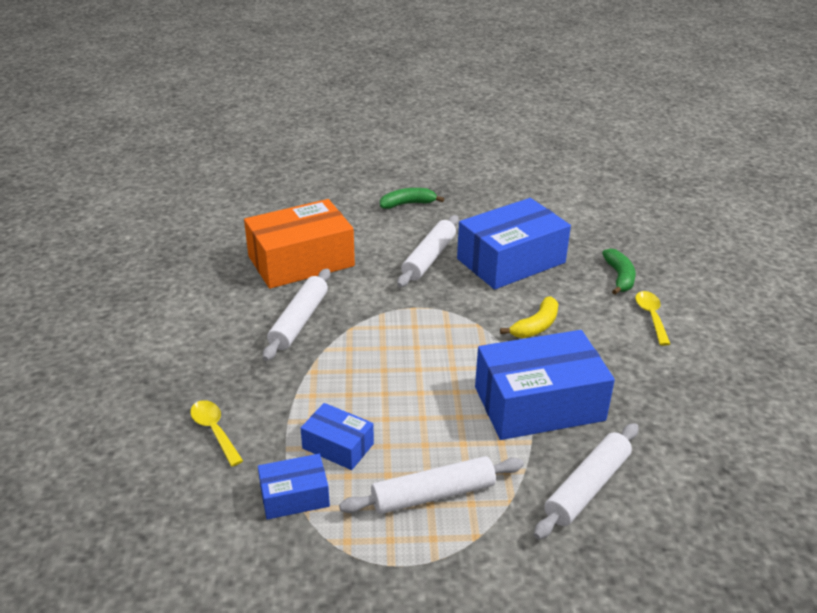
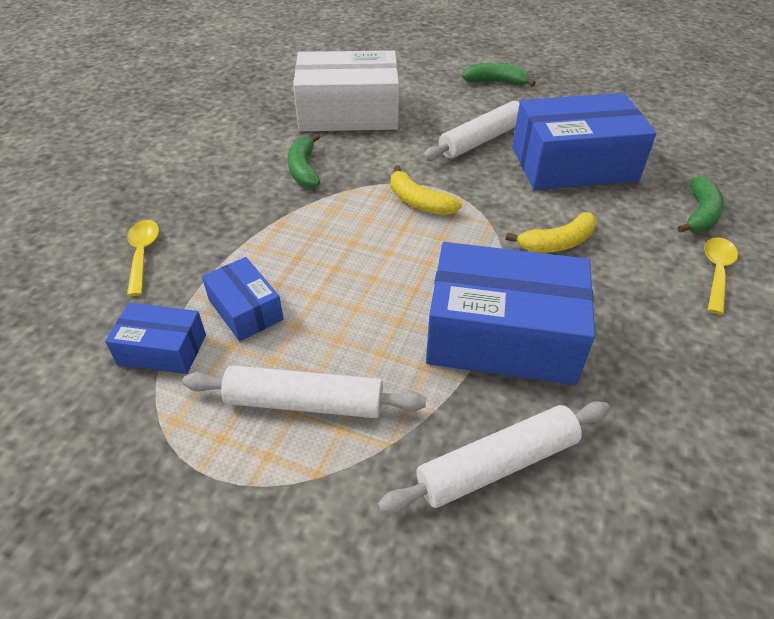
camera: 25 degrees right, 10 degrees up
orange box [244,199,355,289] -> white box [293,50,399,131]
white rolling pin [263,269,330,361] -> green banana [288,134,320,188]
none -> yellow banana [391,165,462,215]

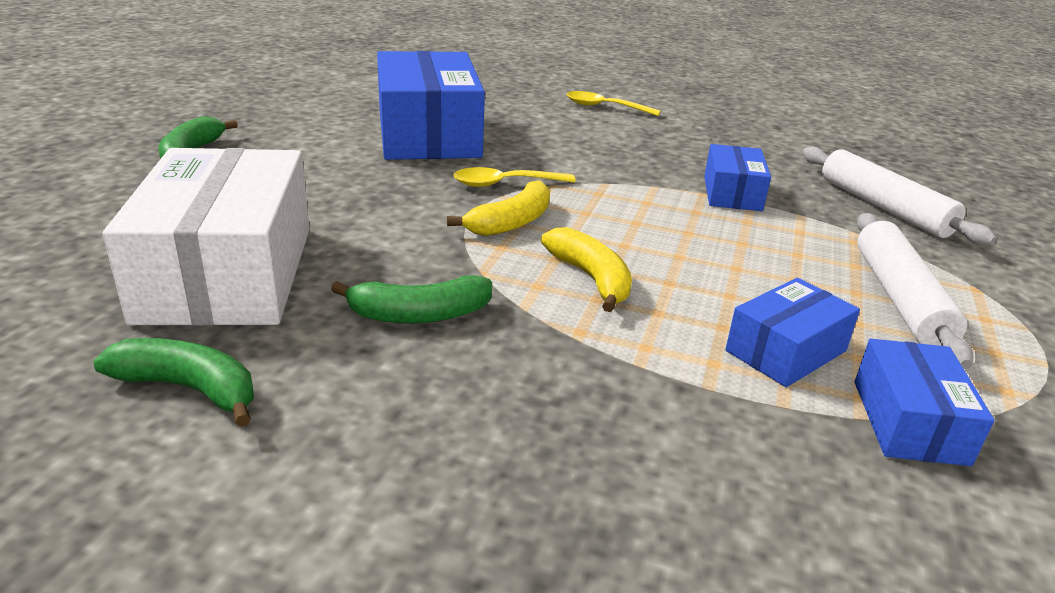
camera: 95 degrees left, 15 degrees down
yellow spoon [127,220,159,296] -> yellow spoon moved to [453,167,576,187]
white rolling pin [423,101,520,161] -> none
blue box [426,242,595,385] -> blue box [704,144,771,211], size x0.50
yellow banana [506,212,597,253] -> yellow banana moved to [541,227,632,312]
green banana [677,176,724,233] -> green banana moved to [93,338,254,427]

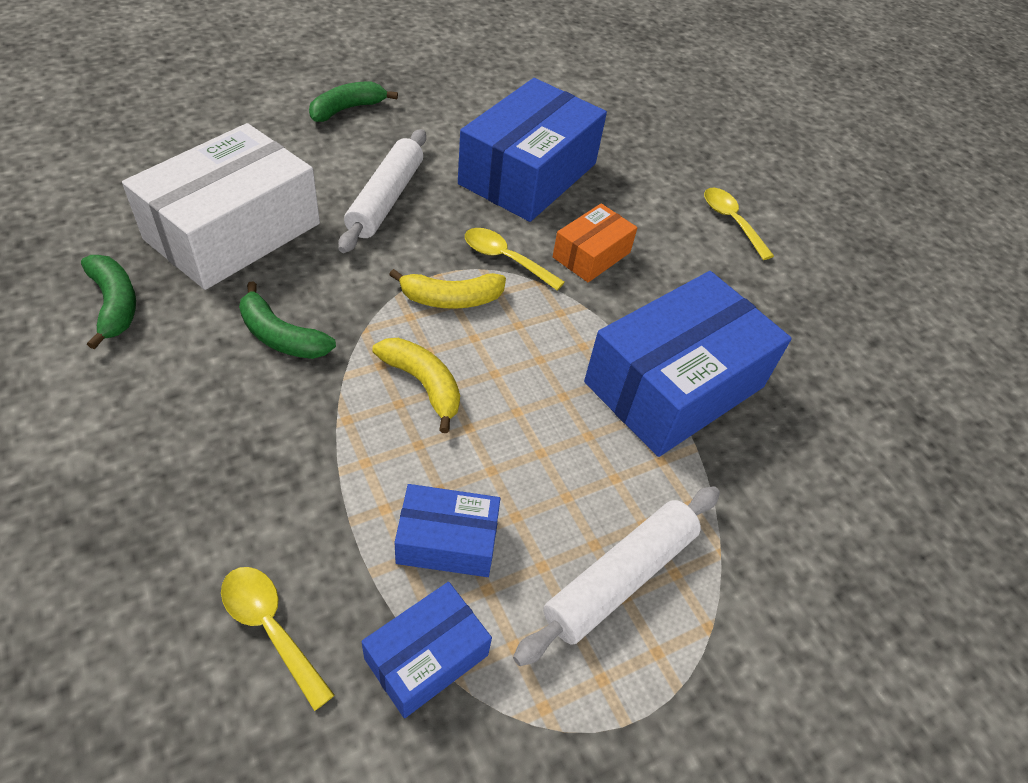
camera: 40 degrees right, 20 degrees up
yellow banana [541,227,632,312] -> yellow banana turned 60 degrees counterclockwise [372,338,460,433]
blue box [704,144,771,211] -> blue box [584,271,792,457], size x1.99
white rolling pin [802,147,997,245] -> white rolling pin moved to [338,129,426,253]
none -> yellow spoon [221,567,335,711]
none -> orange box [553,204,638,282]

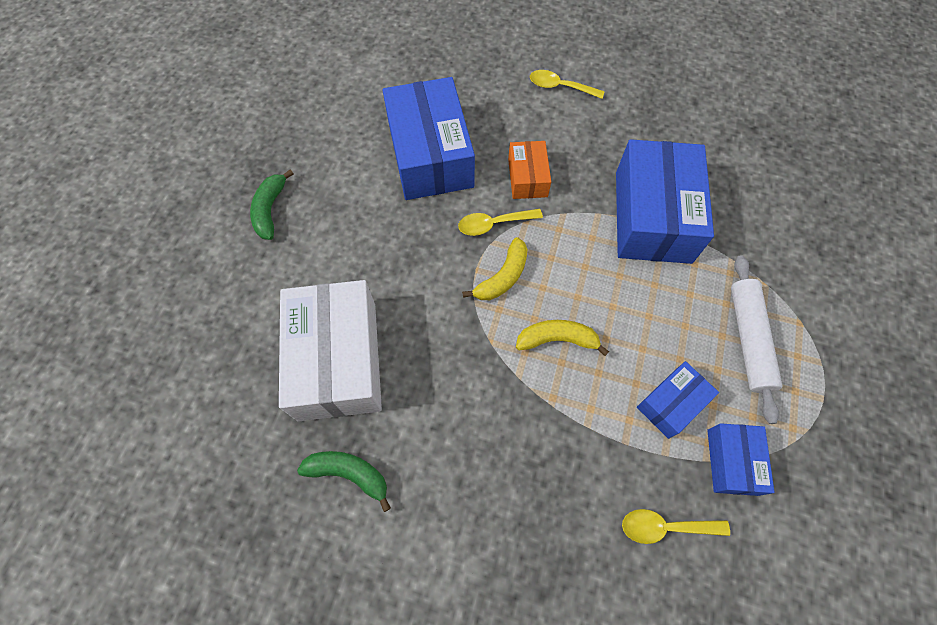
camera: 40 degrees left, 15 degrees up
green banana [239,281,336,359] -> none
white rolling pin [338,129,426,253] -> none

